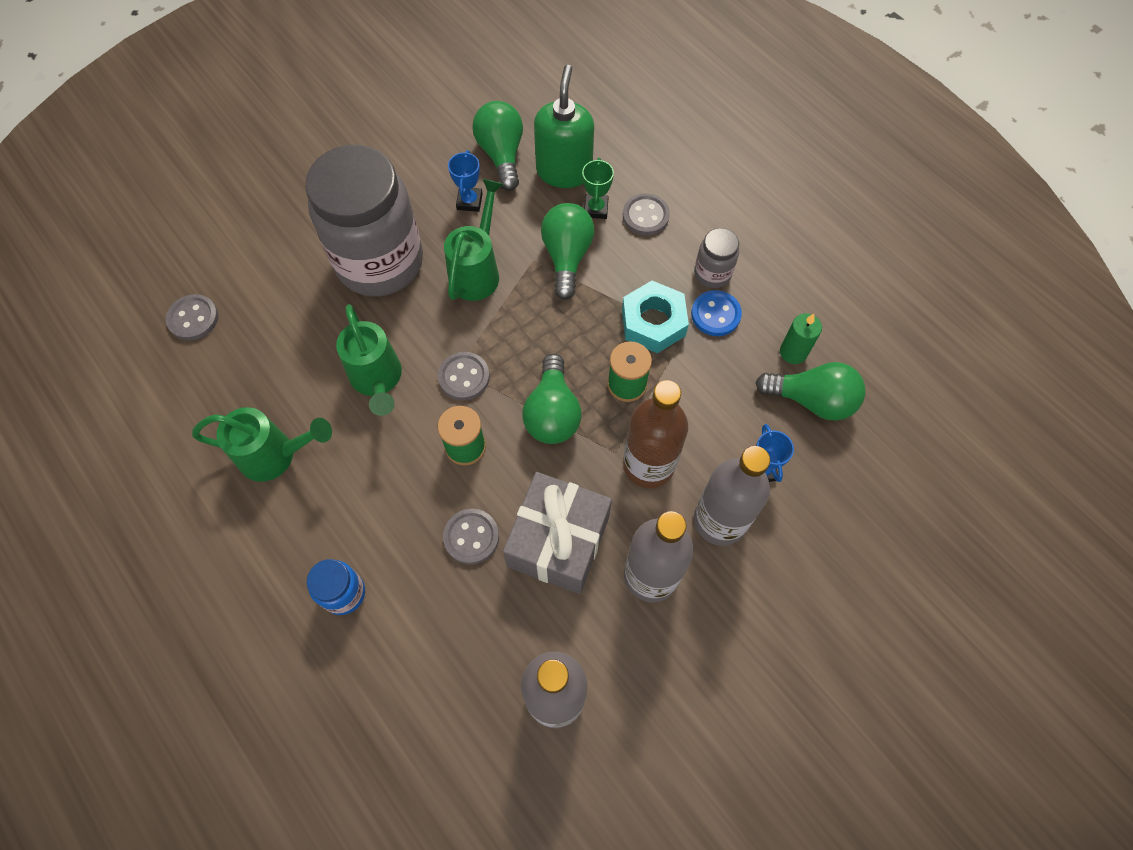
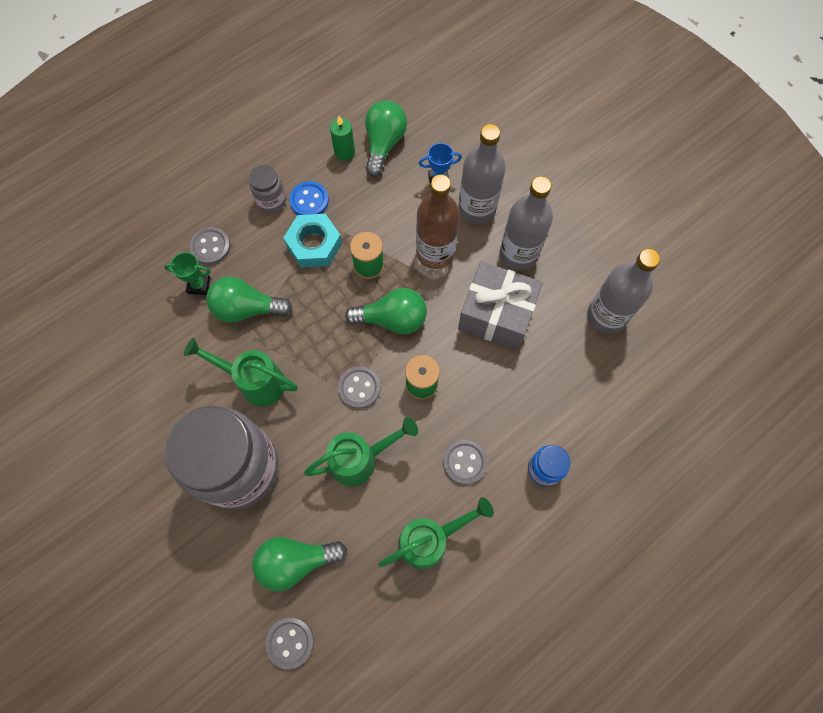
camera: 90 degrees left, 5 degrees up
green watering can [192,407,332,482] -> green watering can turned 60 degrees clockwise [378,497,494,570]
grey button [443,509,499,564] -> grey button moved to [443,440,487,485]
blue trophy [448,150,483,212] -> none
green light bulb [472,101,523,191] -> green light bulb moved to [252,537,347,592]
green soap dispenser [534,65,594,188] -> none

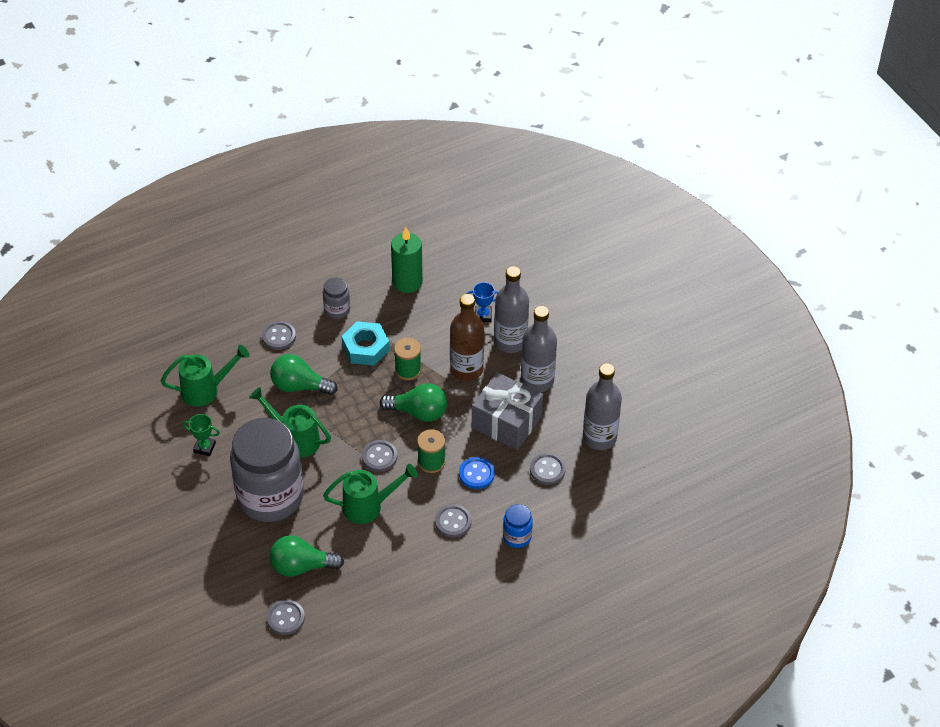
camera: 10 degrees right, 20 degrees down
green trophy [164,252,211,295] -> green trophy moved to [183,414,220,456]
blue button [289,181,329,215] -> blue button moved to [459,457,495,489]
green candle [330,116,355,161] -> green candle [391,227,423,293], size x1.66
green light bulb [365,100,407,176] -> none
green watering can [378,497,494,570] -> green watering can moved to [161,345,250,407]
none -> grey button [530,453,566,485]

